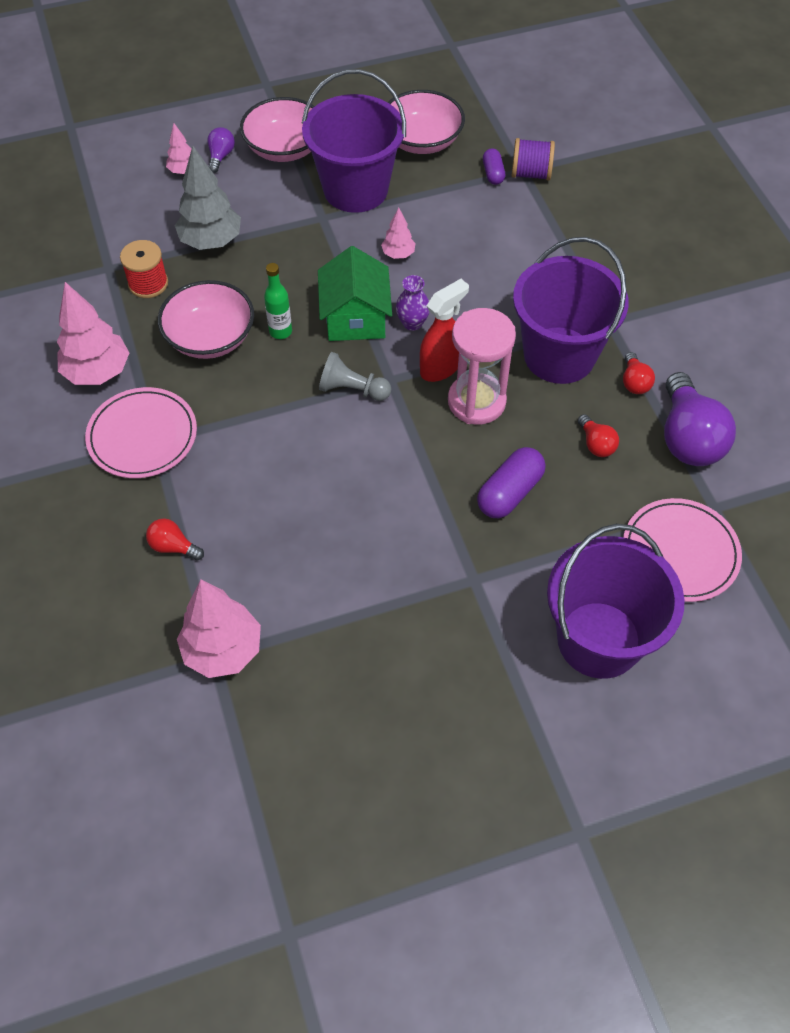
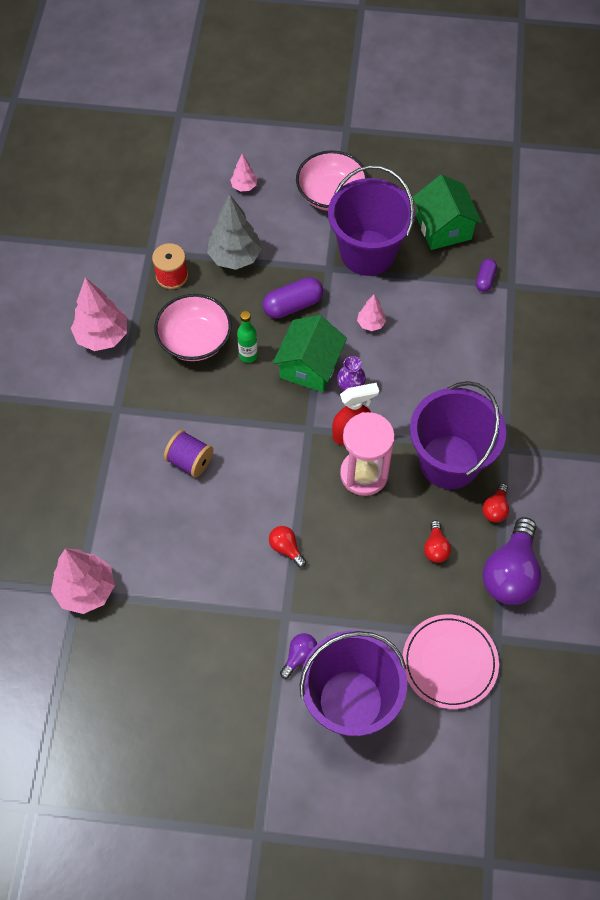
camera: 25 degrees right, 5 degrees up
pink plate [85,387,197,478] -> none
red light bulb [146,518,204,560] -> red light bulb moved to [269,526,306,568]
purple light bulb [207,127,235,173] -> purple light bulb moved to [280,633,317,679]
grey pawn [319,352,391,401] -> none
pink bowl [387,90,465,154] -> green house [413,175,482,250]
purple capsule [477,447,546,518] -> purple capsule moved to [263,277,323,319]
purple spool [512,138,555,180] -> purple spool moved to [164,430,213,478]

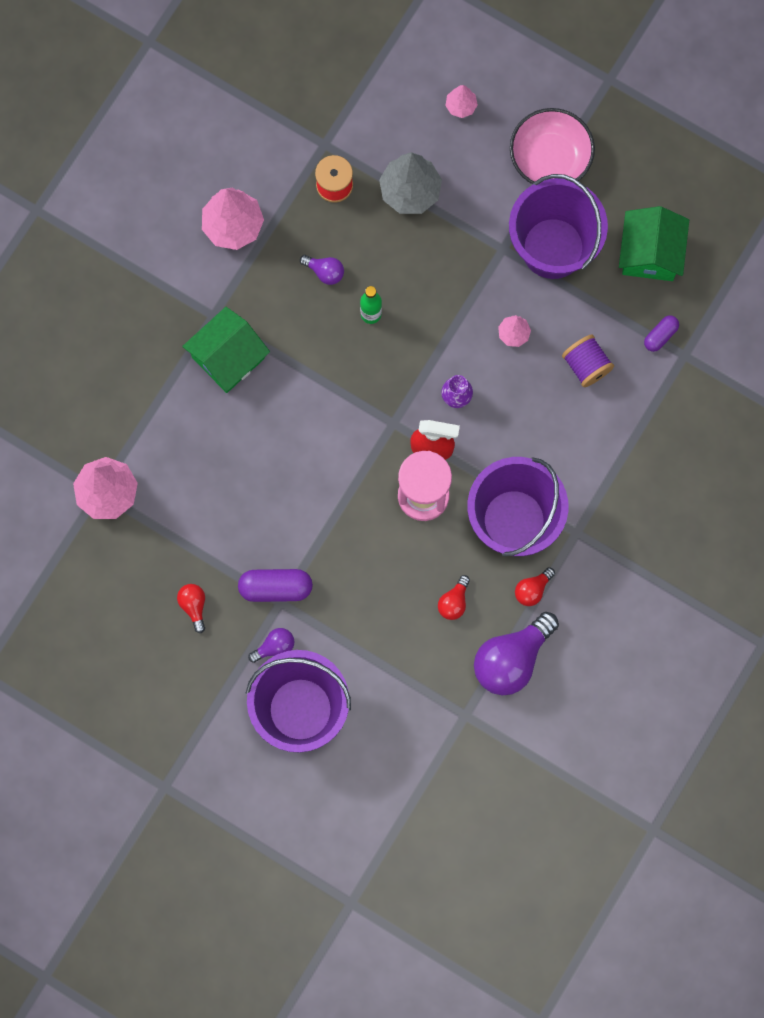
camera: 25 degrees right, 15 degrees up
pink bowl [154,294,232,361] -> purple light bulb [300,255,344,285]
purple spool [164,430,213,478] -> purple spool moved to [562,335,614,387]
purple capsule [263,277,323,319] -> purple capsule moved to [238,569,313,602]
red light bulb [269,526,306,568] -> red light bulb moved to [177,584,205,633]
green house [273,315,347,392] -> green house moved to [182,307,270,393]
pink plate [403,614,499,709] -> none

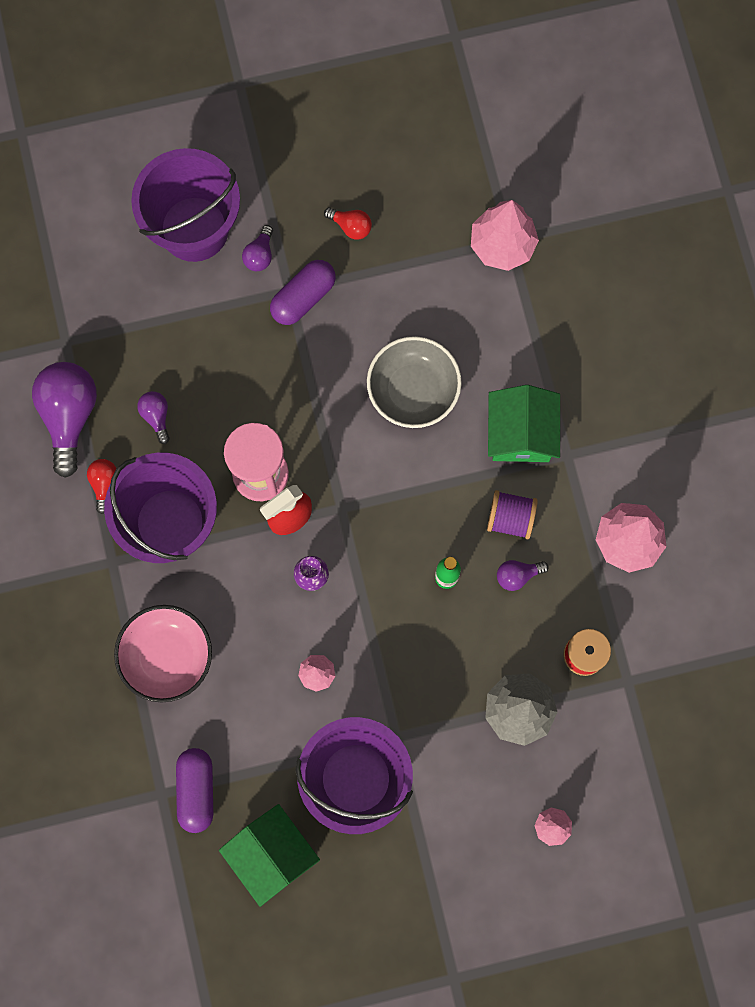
camera: 135 degrees right, 0 degrees up
red light bulb [438,575,470,620] -> purple light bulb [137,391,170,444]
pink bowl [510,108,595,184] -> pink bowl moved to [114,605,212,703]
purple spool [562,335,614,387] -> purple spool moved to [487,490,538,539]
purple capsule [644,315,679,352] -> purple capsule [176,748,213,833], size x1.69
none -> grey bowl [367,336,462,428]

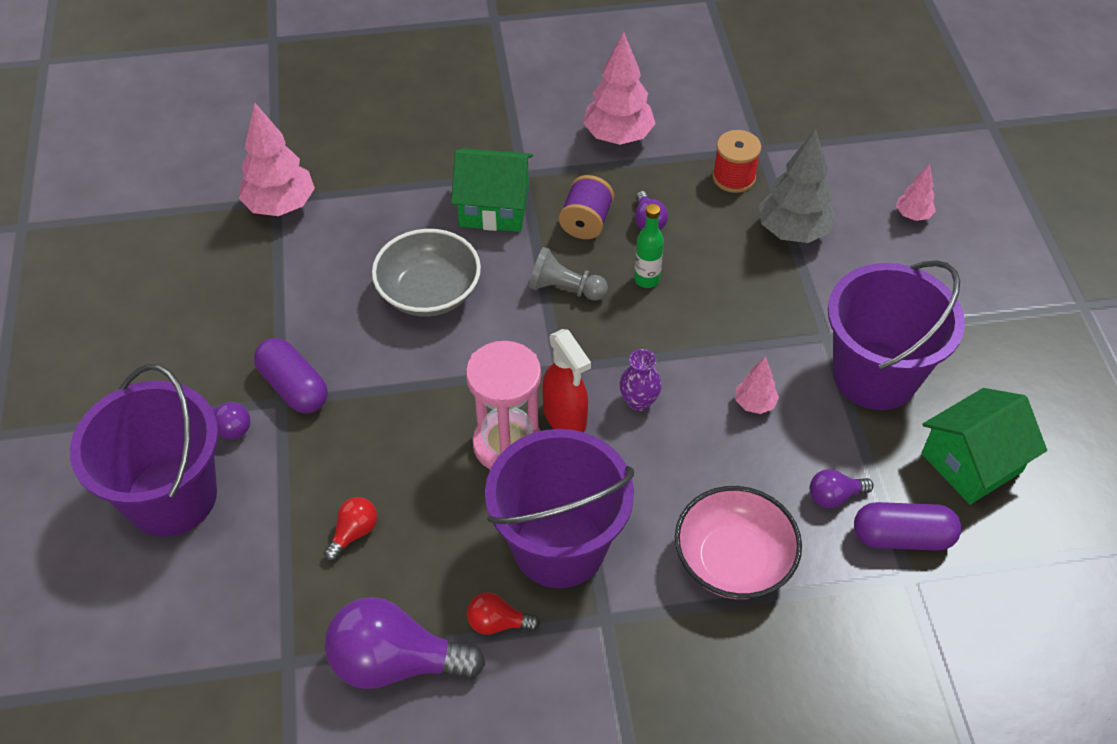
camera: 85 degrees left, 25 degrees down
purple light bulb [137,391,170,444] -> purple light bulb moved to [810,469,874,508]
red light bulb [324,207,372,240] -> red light bulb moved to [324,497,377,561]
none -> grey pawn [529,247,608,301]

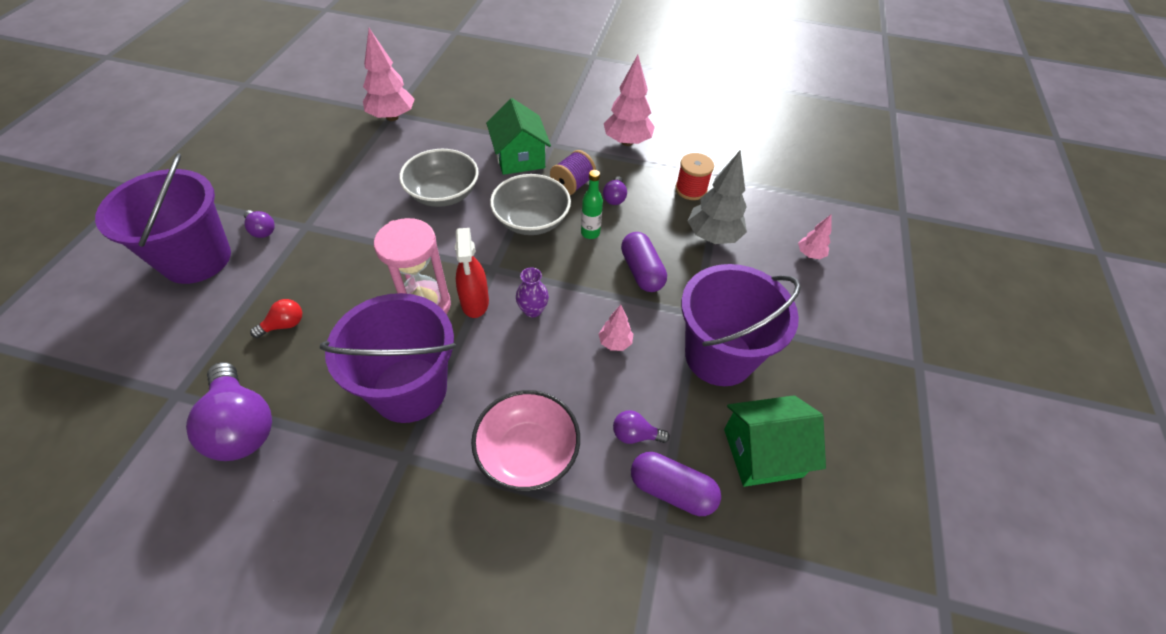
camera: 20 degrees right, 0 degrees up
purple capsule [254,338,328,413] -> purple capsule moved to [621,232,667,292]
purple light bulb [325,597,485,689] -> purple light bulb turned 150 degrees counterclockwise [186,362,272,461]
green house [451,148,533,232] -> green house turned 45 degrees clockwise [486,98,551,175]
red light bulb [467,592,540,635] -> none
grey pawn [529,247,608,301] -> grey bowl [490,174,571,235]

